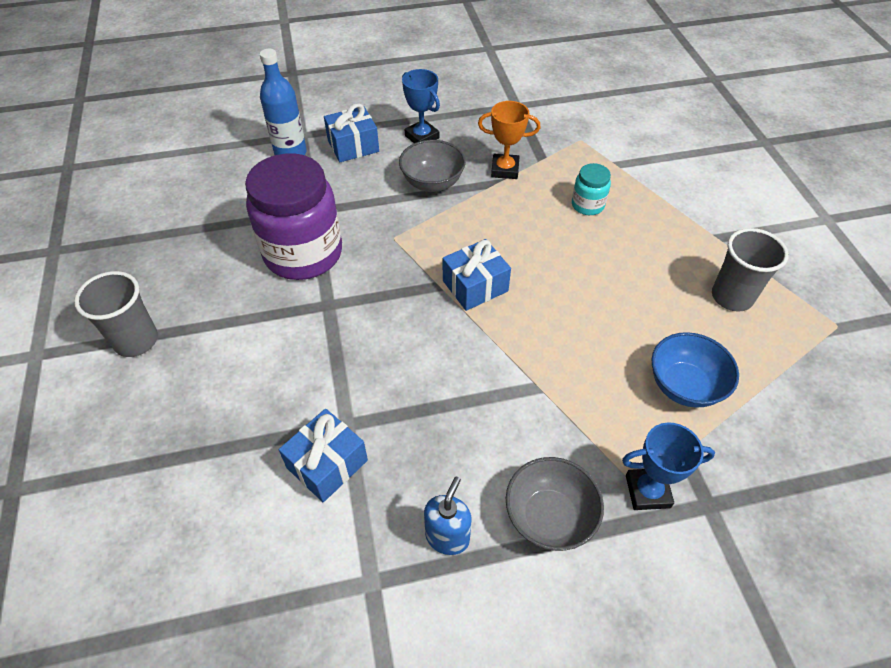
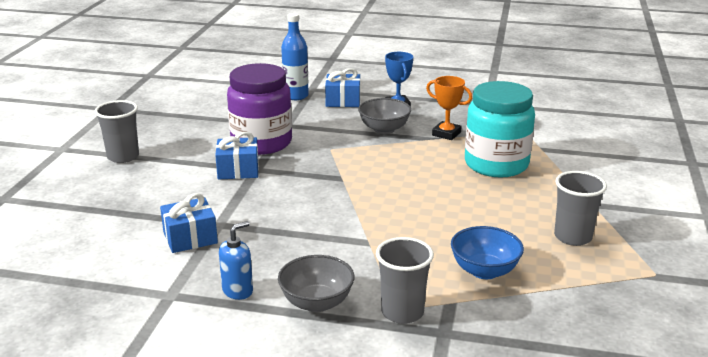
camera: 25 degrees right, 25 degrees down
blue gift [443,239,511,311] -> blue gift moved to [215,132,259,180]
turquoise jar [572,163,611,215] -> turquoise jar [465,81,535,177], size x2.23
blue trophy [622,422,715,510] -> grey cup [376,237,434,324]

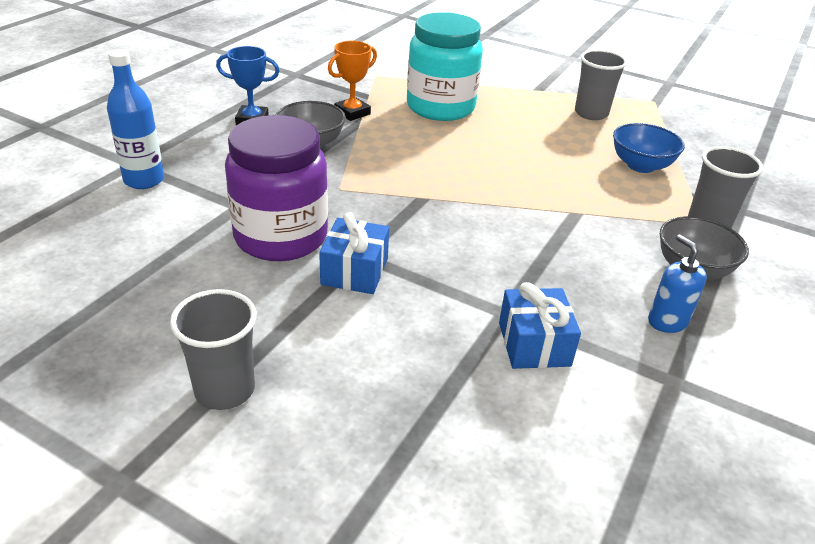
camera: 75 degrees left, 10 degrees up
blue gift [325,68,360,107] -> none

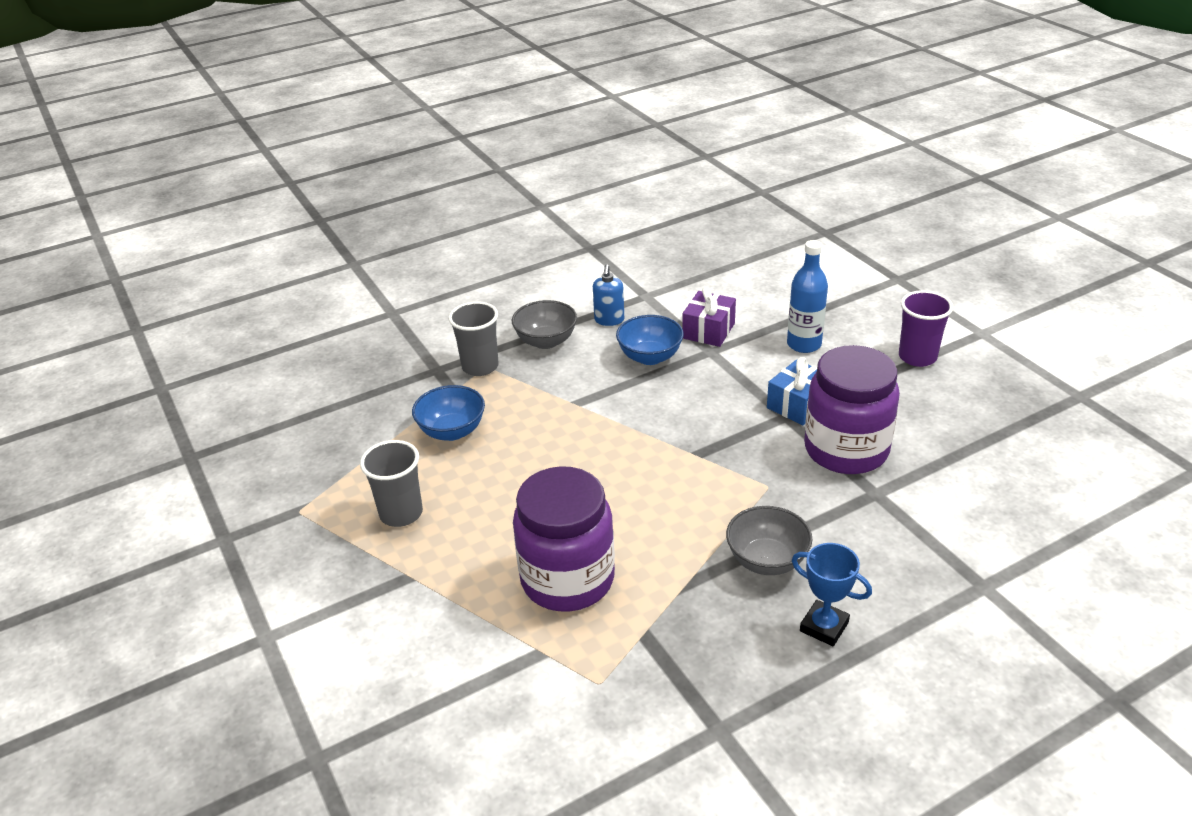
camera: 145 degrees left, 0 degrees up
blue bottle [107,49,164,189] -> blue bottle moved to [787,240,828,353]
grey cup [170,289,257,410] -> purple cup [899,290,953,367]
orange trophy [328,41,377,121] -> none
turquoise jar [407,12,483,121] -> purple jar [513,466,615,611]
blue gift [499,282,581,369] -> purple gift [682,287,736,347]
none -> blue bowl [616,315,684,365]

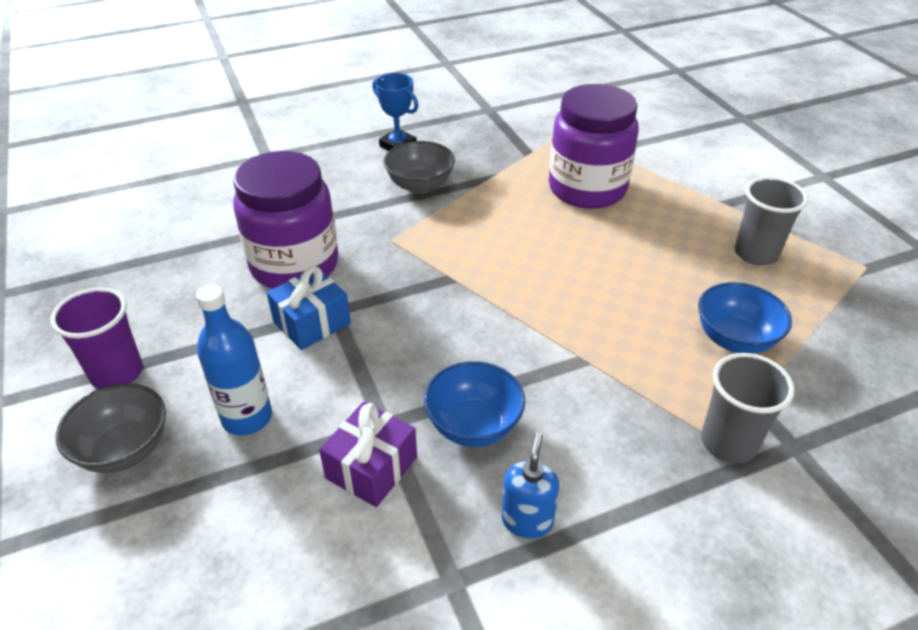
camera: 175 degrees left, 5 degrees up
grey bowl [512,300,577,349] -> grey bowl moved to [56,384,166,473]

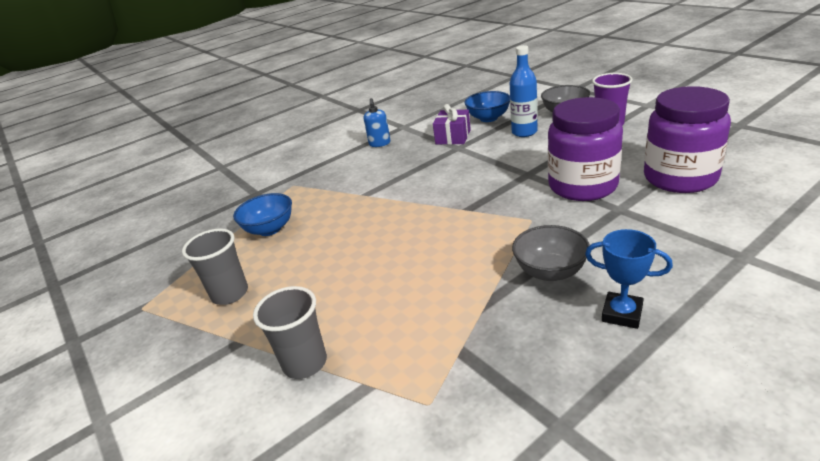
camera: 170 degrees right, 10 degrees down
blue gift [267,266,351,350] -> none
blue bowl [424,361,525,447] -> blue bowl moved to [465,91,510,122]
purple jar [549,84,639,209] -> purple jar moved to [644,86,731,193]
grey cup [701,353,795,464] -> grey cup moved to [253,286,327,379]

